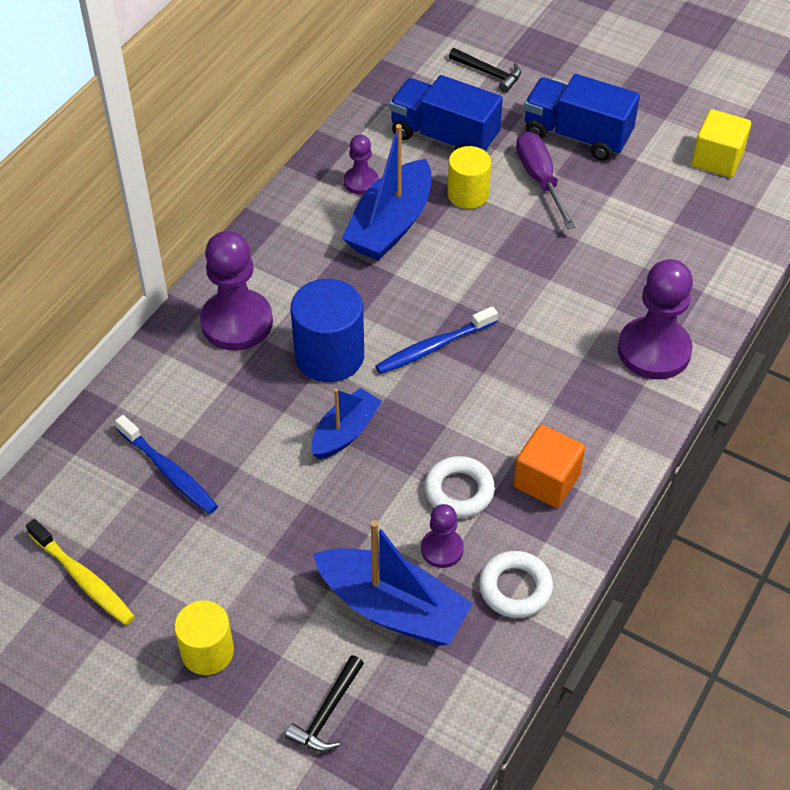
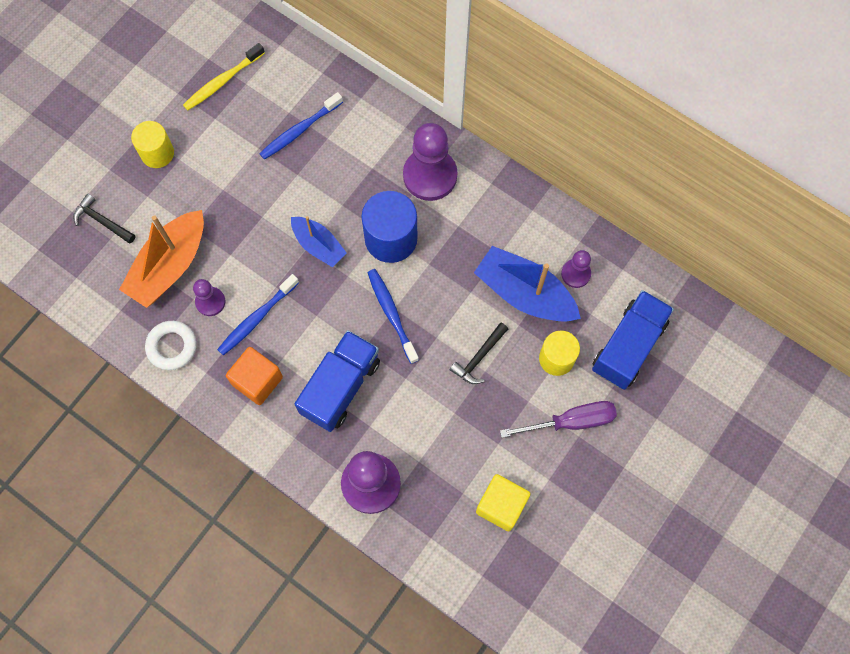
camera: 95 degrees right, 20 degrees up
blue boat [313,520,473,646] -> orange boat [119,210,204,308]
white ring [424,456,495,518] -> blue toothbrush [217,274,299,356]
black hammer [449,48,521,93] -> black hammer moved to [450,323,508,384]
blue truck [524,74,640,161] -> blue truck moved to [295,330,380,432]
yellow cube [692,109,751,178] -> yellow cube moved to [476,474,530,531]

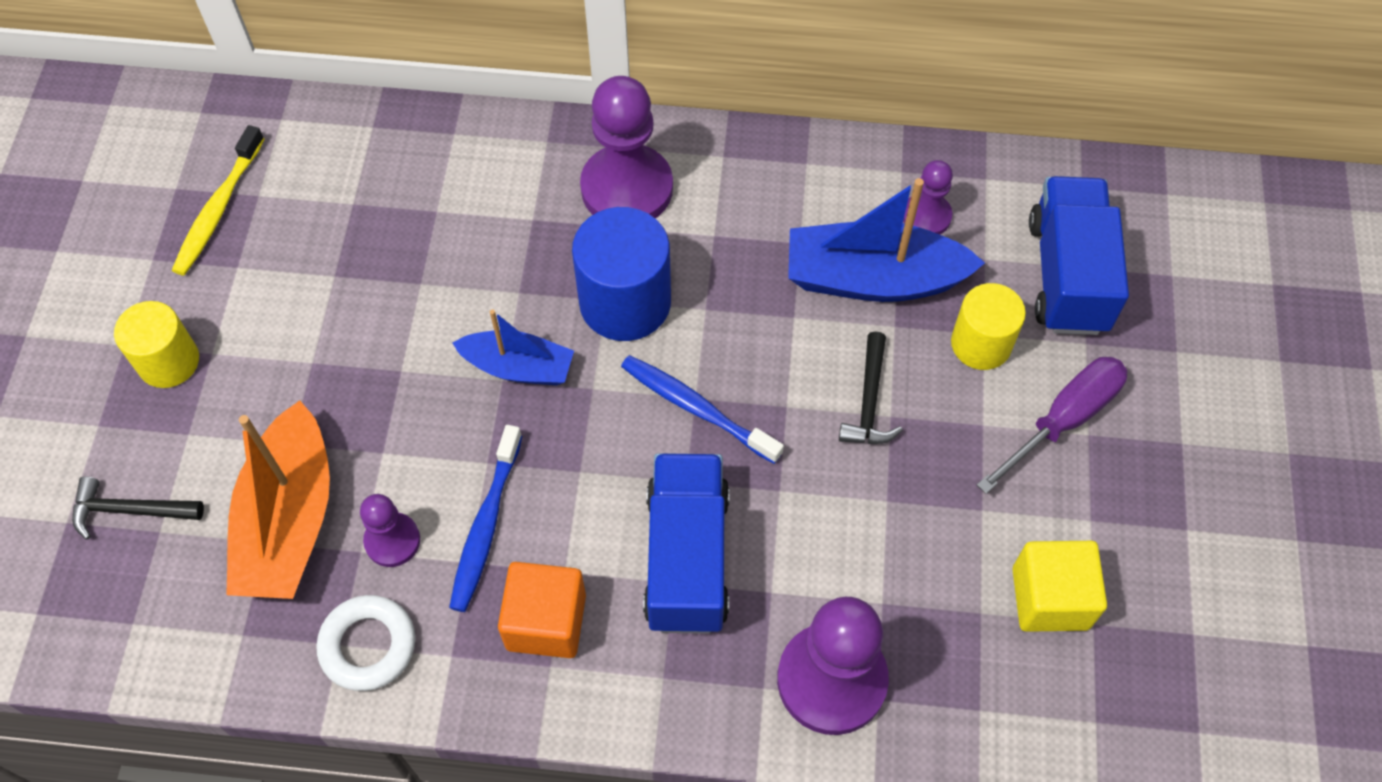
camera: 30 degrees left, 10 degrees down
blue toothbrush [259,92,343,160] -> none

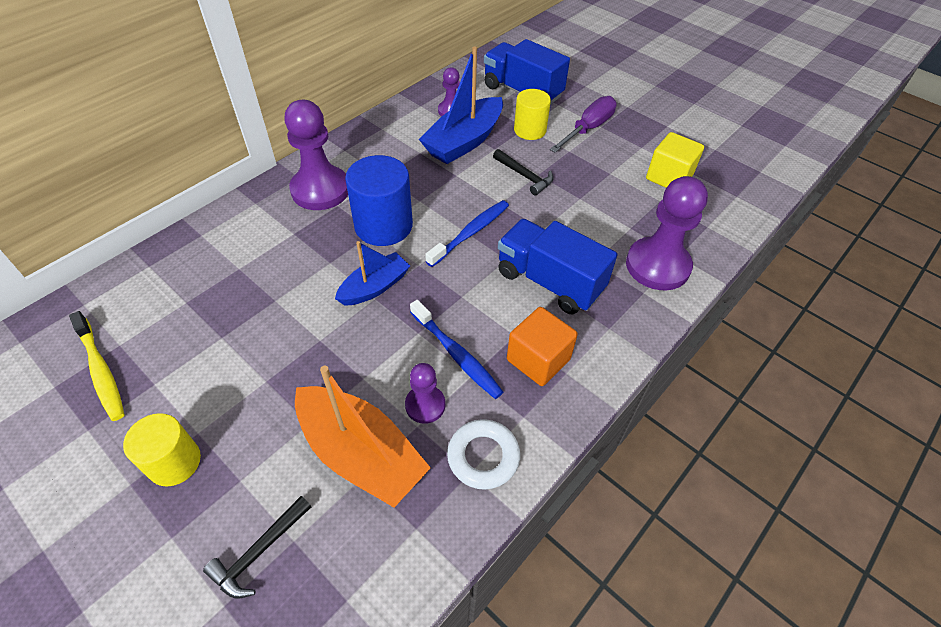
camera: 55 degrees left, 10 degrees down
blue toothbrush [621,355,784,464] -> blue toothbrush turned 150 degrees clockwise [425,200,509,267]
purple screwdriver [977,357,1127,494] -> purple screwdriver turned 45 degrees clockwise [550,96,617,153]

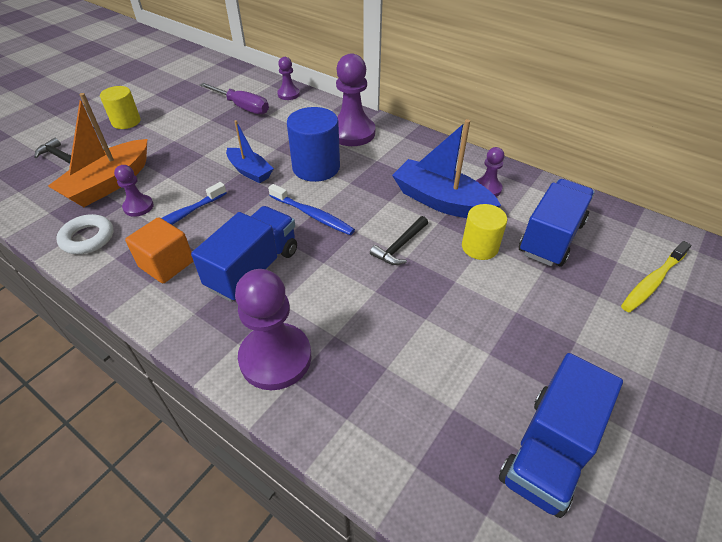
camera: 85 degrees right, 5 degrees down
yellow toothbrush [69,311,125,421] -> yellow toothbrush moved to [621,241,692,312]
purple screwdriver [550,96,617,153] -> purple screwdriver moved to [200,83,269,114]
yellow cube [646,132,704,188] -> none
none -> purple pawn [277,57,300,100]
none -> blue truck [499,353,623,518]

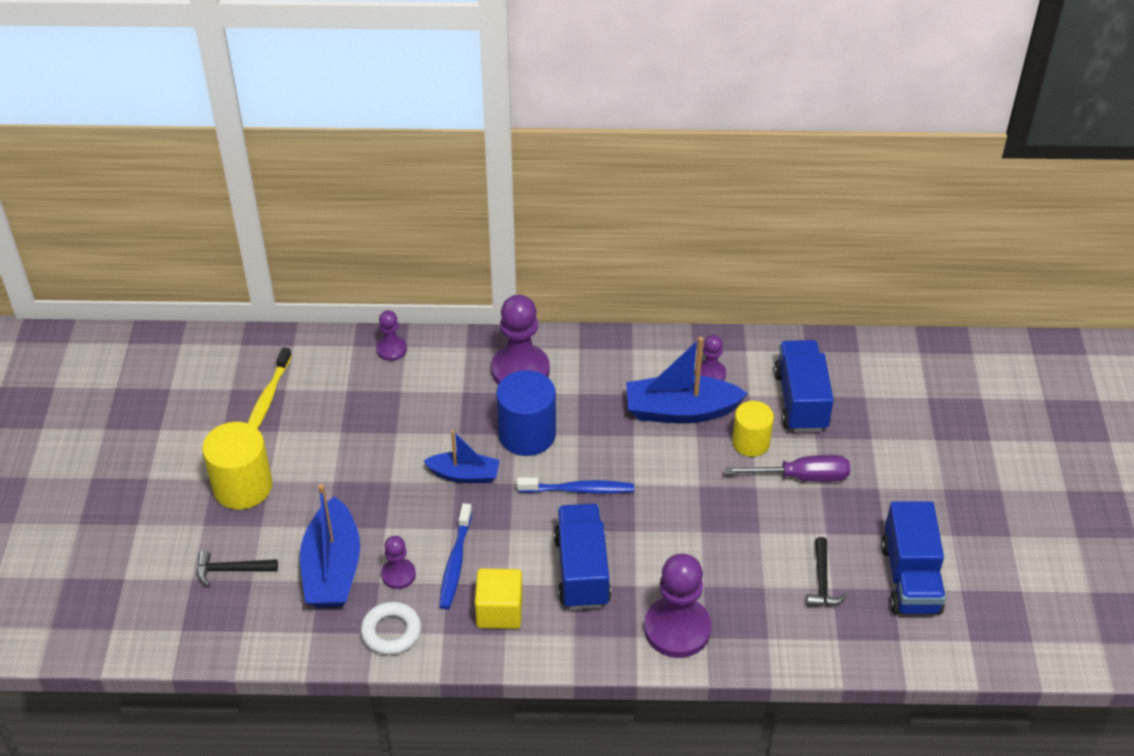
camera: 35 degrees left, 0 degrees up
orange boat [48,93,147,207] -> blue boat [300,484,360,608]
yellow cylinder [100,86,141,129] -> yellow cylinder [202,422,272,509], size x1.53
orange cube [125,217,193,283] -> yellow cube [475,568,523,629]
purple screwdriver [200,83,269,114] -> purple screwdriver moved to [725,455,850,482]
black hammer [370,216,428,265] -> black hammer moved to [806,537,847,606]
yellow toothbrush [621,241,692,312] -> yellow toothbrush moved to [248,347,292,429]

